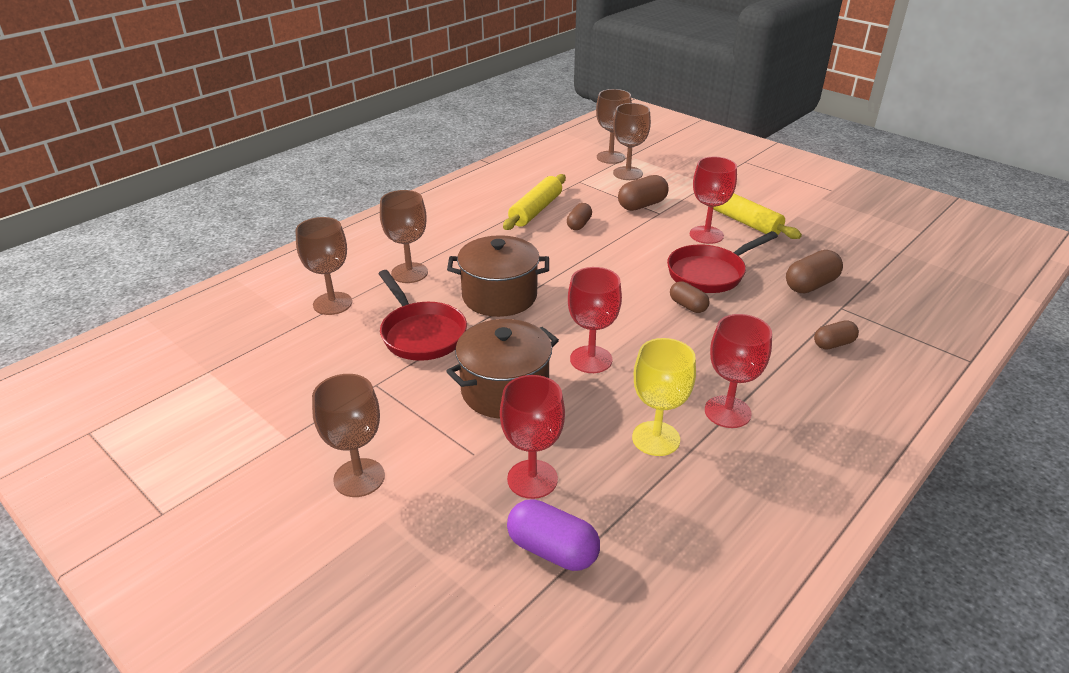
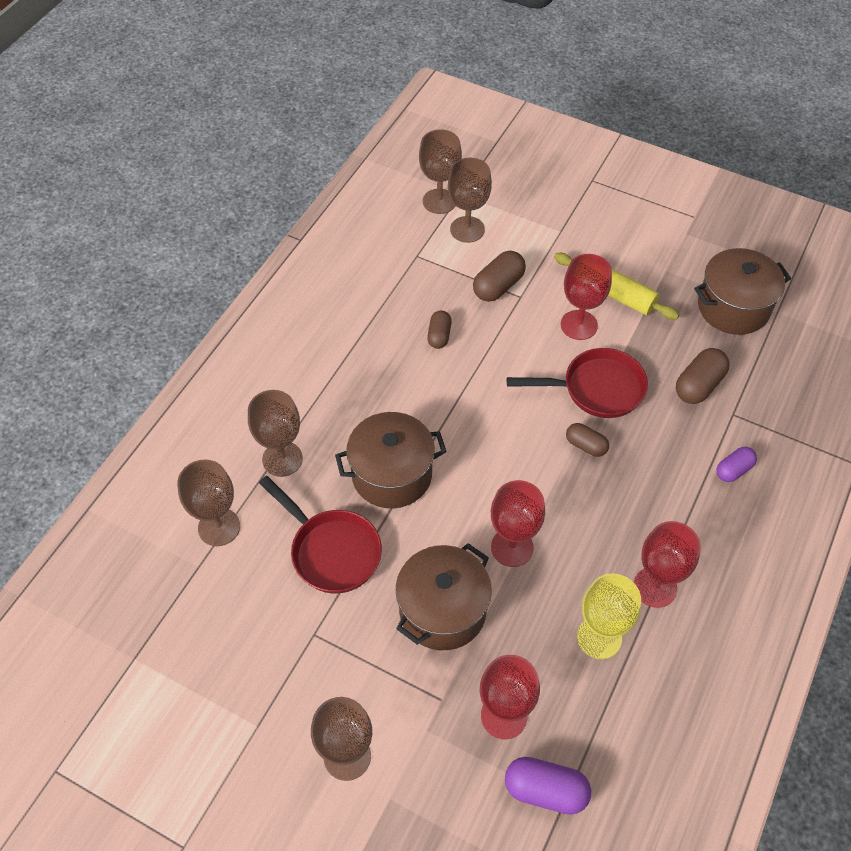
camera: 15 degrees left, 20 degrees up
yellow rolling pin [503,174,566,230] -> none
red pan [667,231,778,293] -> red pan turned 135 degrees counterclockwise [507,348,648,418]
brown capsule [814,320,859,350] -> purple capsule [717,447,757,482]
none -> brown pot [694,248,791,335]

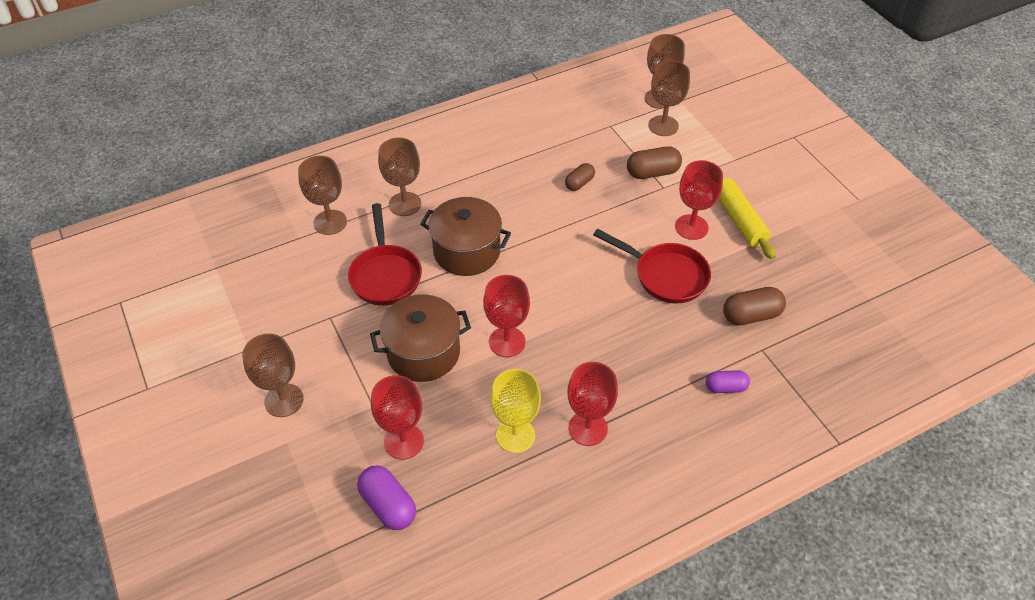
camera: 35 degrees right, 5 degrees down
brown capsule [566,423,609,457] -> none
brown pot [694,248,791,335] -> none

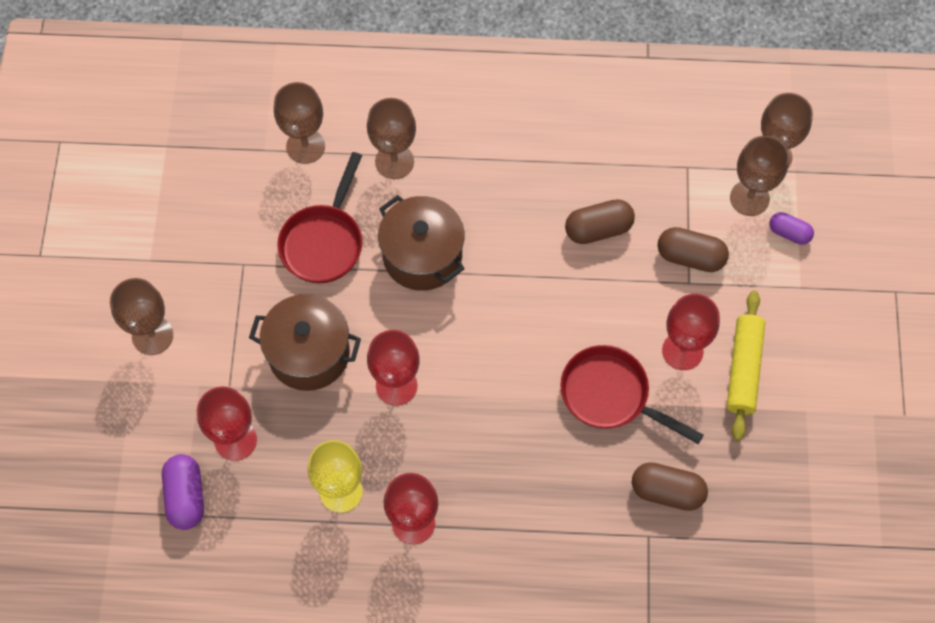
camera: 30 degrees right, 15 degrees up
brown capsule [565,163,595,191] -> brown capsule [565,199,635,244], size x1.55
red pan [593,229,711,303] -> red pan turned 150 degrees clockwise [560,345,703,444]
purple capsule [706,370,750,393] -> purple capsule moved to [769,212,814,245]

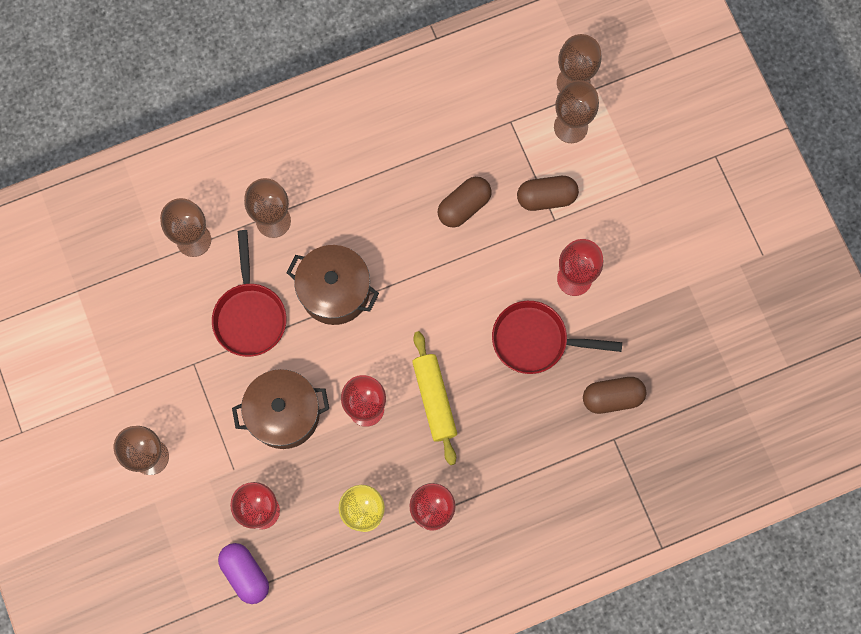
camera: 25 degrees left, 10 degrees up
yellow rolling pin [727,291,766,441] -> yellow rolling pin moved to [412,331,457,465]
purple capsule [769,212,814,245] -> none

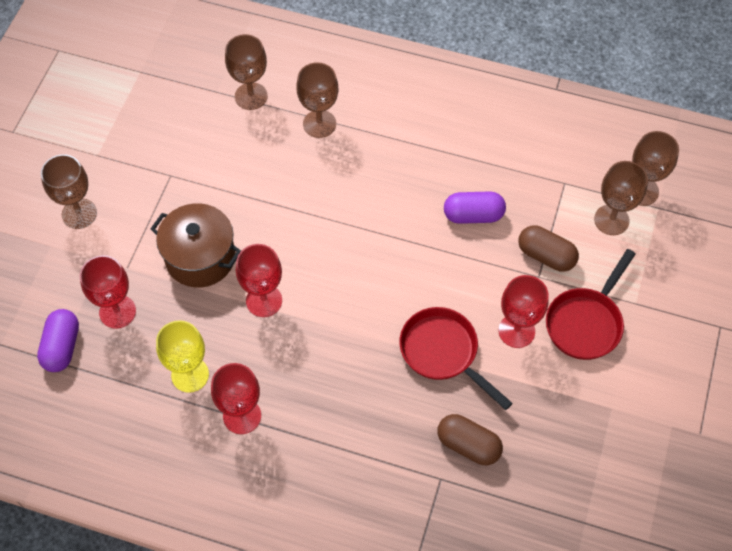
camera: 40 degrees right, 15 degrees down
red pan [212,230,286,357] -> red pan moved to [546,249,636,360]
brown pot [286,245,379,325] -> none
yellow rolling pin [412,331,457,465] -> none
brown capsule [438,177,492,227] -> purple capsule [444,191,506,224]

